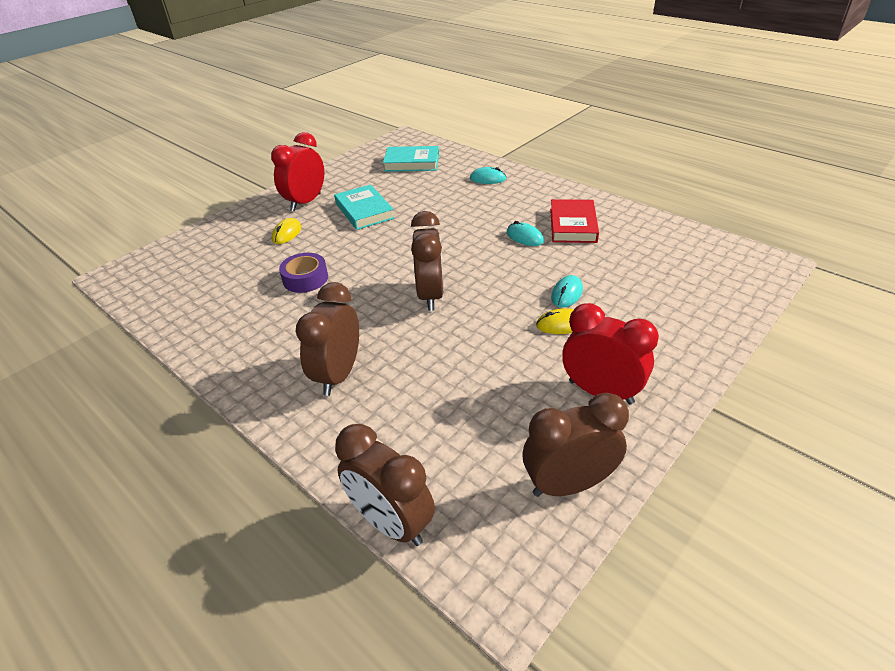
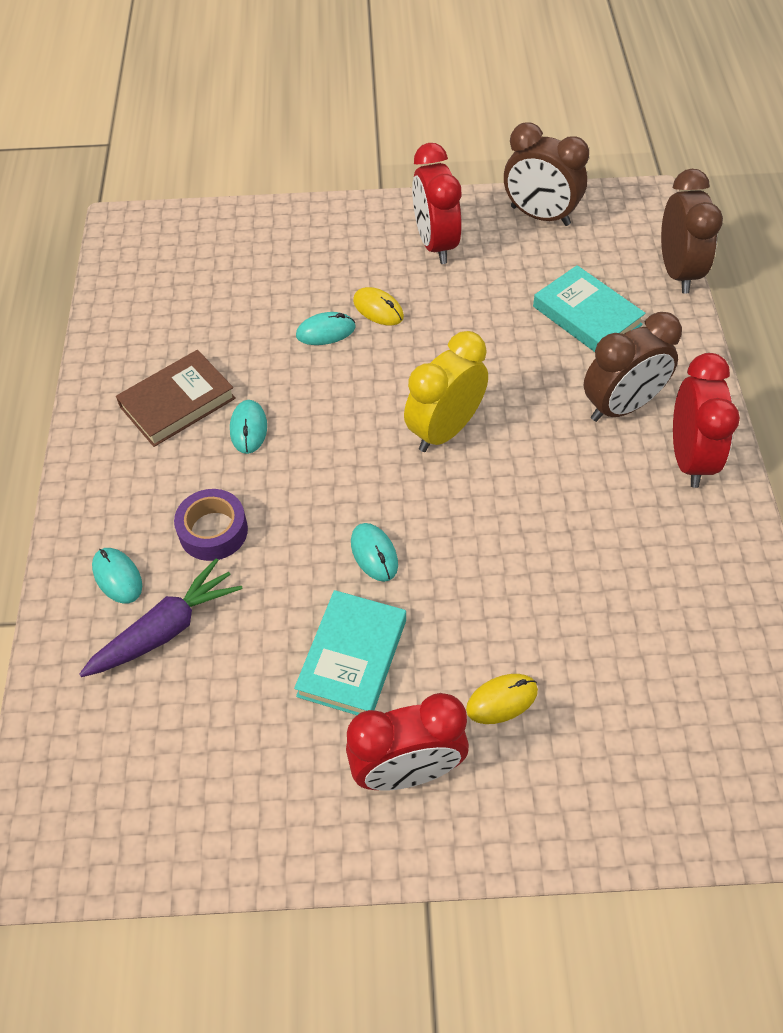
camera: 135 degrees left, 15 degrees up
purple tape [279,253,328,293] -> purple tape moved to [174,489,248,561]
turquoise book [383,146,439,172] -> turquoise book moved to [533,265,646,352]
brown clock [411,211,444,311] -> yellow clock [404,331,488,452]
red book [550,199,599,243] -> brown book [116,350,236,447]
none -> purple carrot [79,558,243,677]
none -> turquoise mouse [351,523,398,582]
none -> red clock [673,353,740,488]

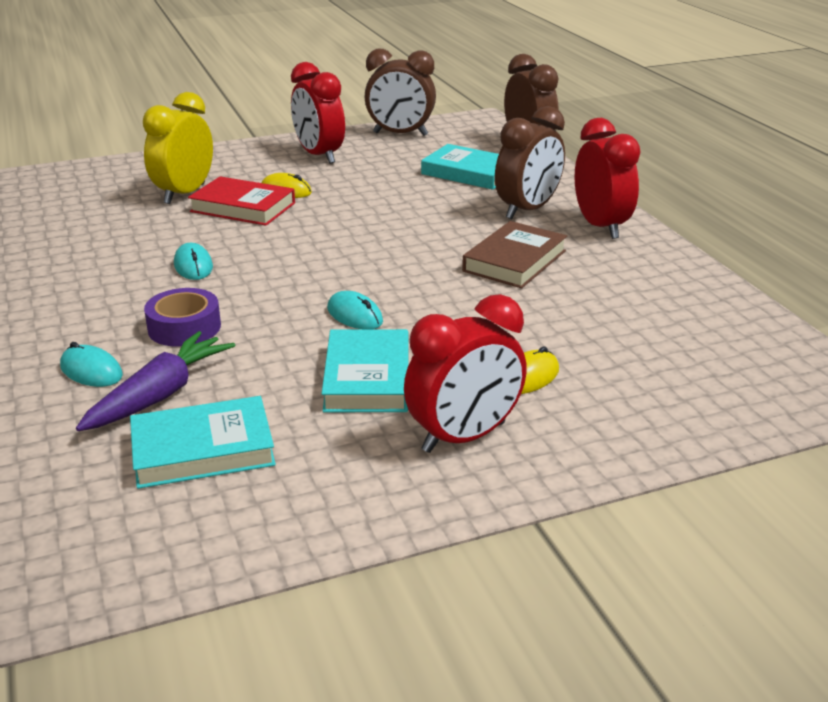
camera: 20 degrees left, 25 degrees down
brown book [116,350,236,447] -> brown book moved to [462,221,567,288]
turquoise mouse [296,312,355,345] -> red book [188,176,295,226]
yellow clock [404,331,488,452] -> yellow clock moved to [143,92,213,204]
none -> turquoise book [130,396,276,489]

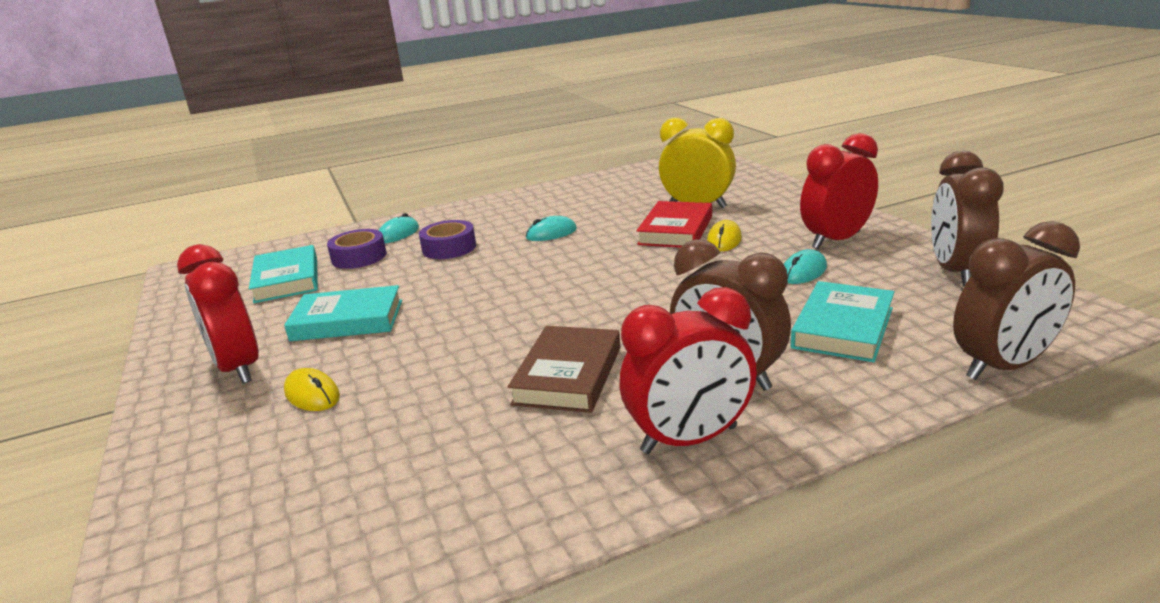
camera: 90 degrees right, 5 degrees down
purple carrot [76,331,235,431] -> purple tape [327,229,387,269]
turquoise mouse [327,291,383,329] -> turquoise mouse moved to [784,249,827,284]
brown book [462,221,567,288] -> brown book turned 75 degrees clockwise [508,326,620,413]

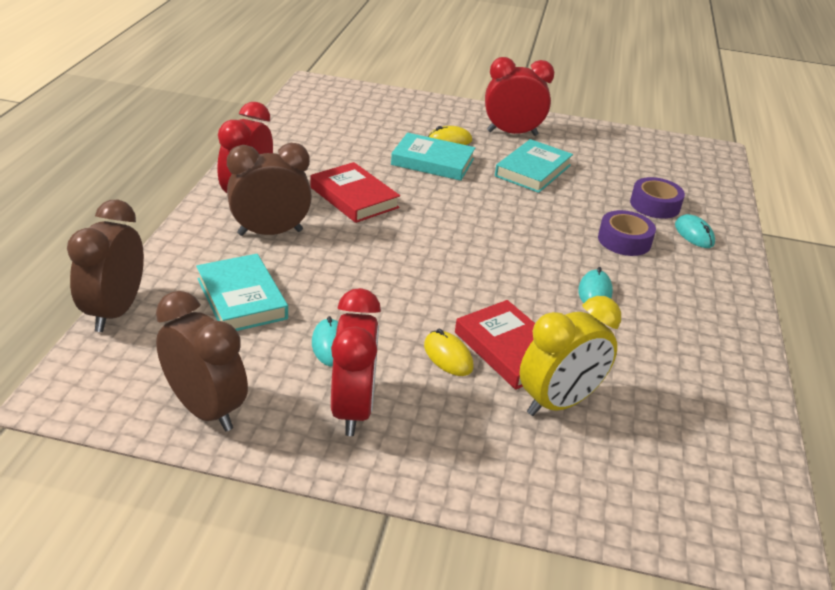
camera: 120 degrees right, 10 degrees up
turquoise book [249,245,318,303] -> turquoise book moved to [391,133,475,181]
brown book [508,326,620,413] -> red book [310,162,400,223]

